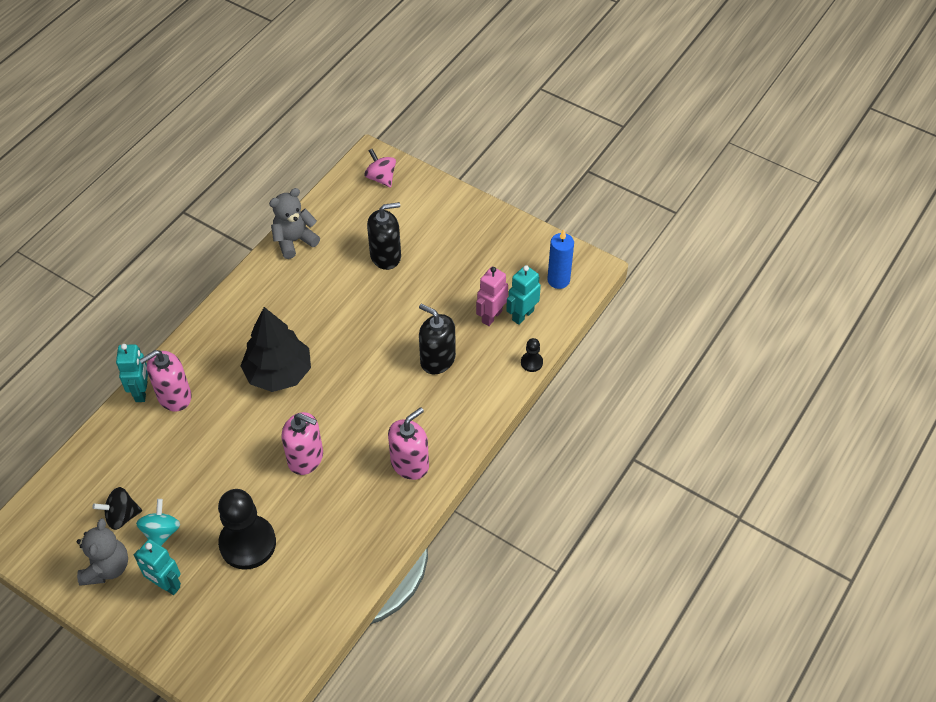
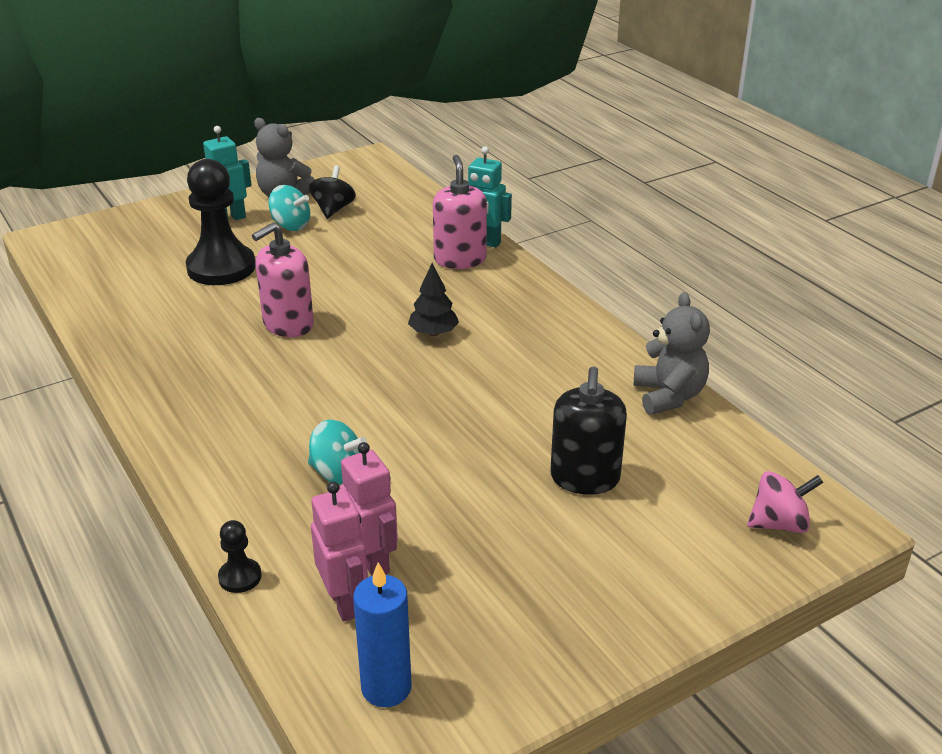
camera: 115 degrees right, 20 degrees down
black tree [241,307,311,392] -> black tree [408,263,459,336], size x0.51
pink soap dispenser [388,407,429,480] -> none
black soap dispenser [419,304,456,374] -> turquoise spinning top [308,420,367,485]
turquoise robot [506,265,541,325] -> pink robot [311,481,368,622]

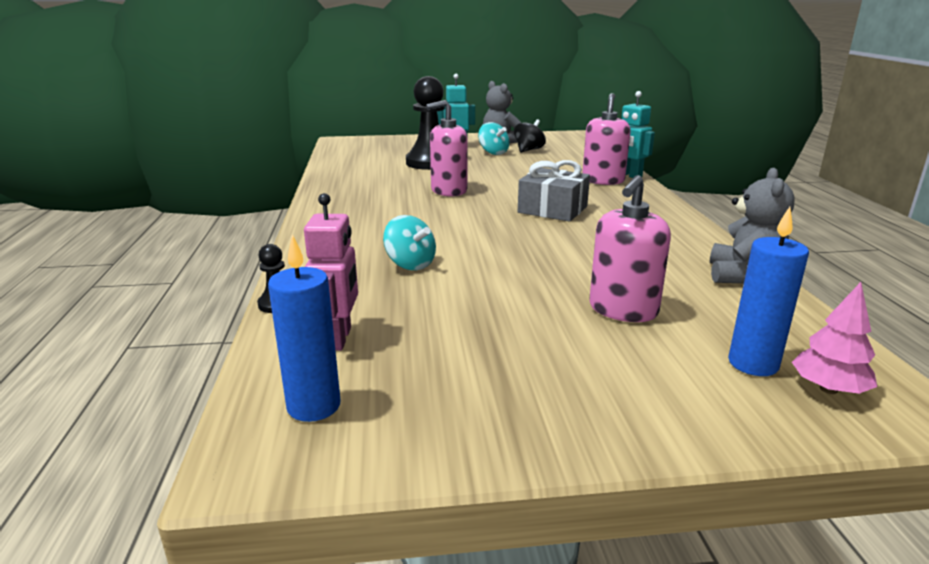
camera: 25 degrees right, 10 degrees down
pink robot [339,442,398,576] -> none
black tree [408,263,459,336] -> grey gift [518,160,590,222]
black soap dispenser [550,367,627,495] -> pink soap dispenser [589,175,671,322]
pink spinning top [747,471,824,533] -> pink tree [792,282,878,394]
none -> blue candle [728,207,809,376]

